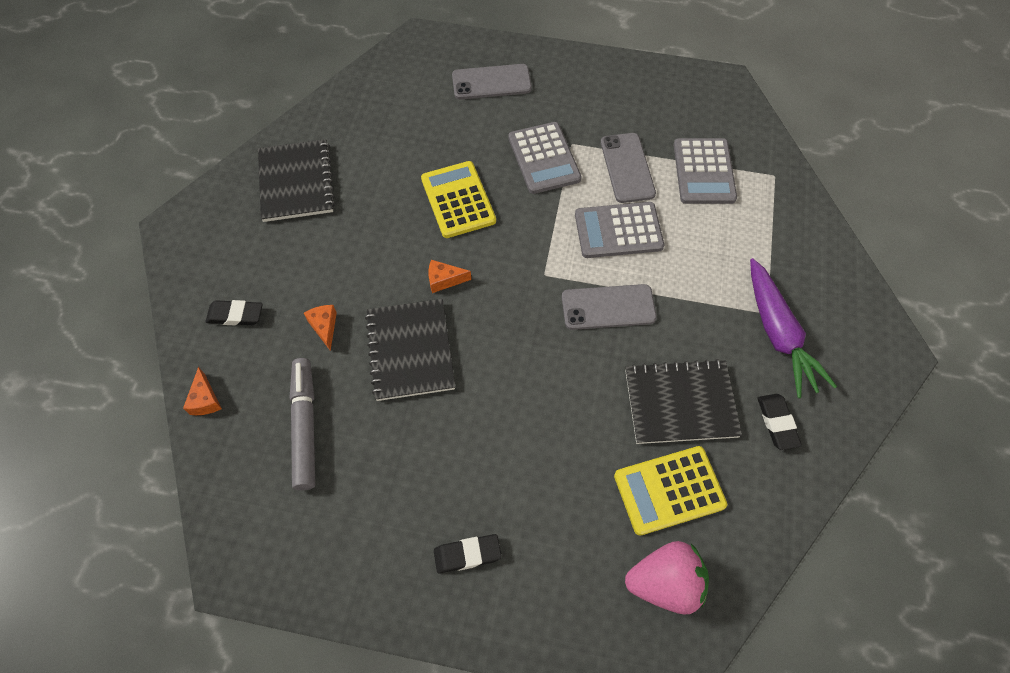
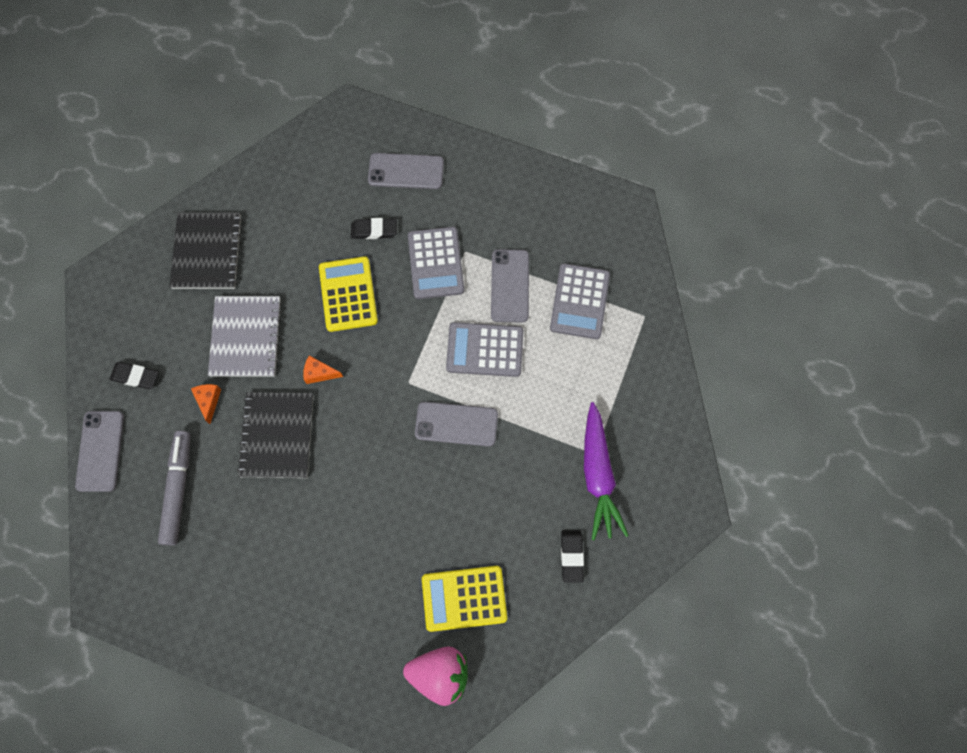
camera: 10 degrees right, 10 degrees up
orange cheese [183,367,222,415] -> grey phone [75,411,124,492]
black eraser [434,534,502,574] -> black eraser moved to [351,218,397,239]
black notebook [625,359,742,444] -> none
none -> grey notebook [208,296,282,377]

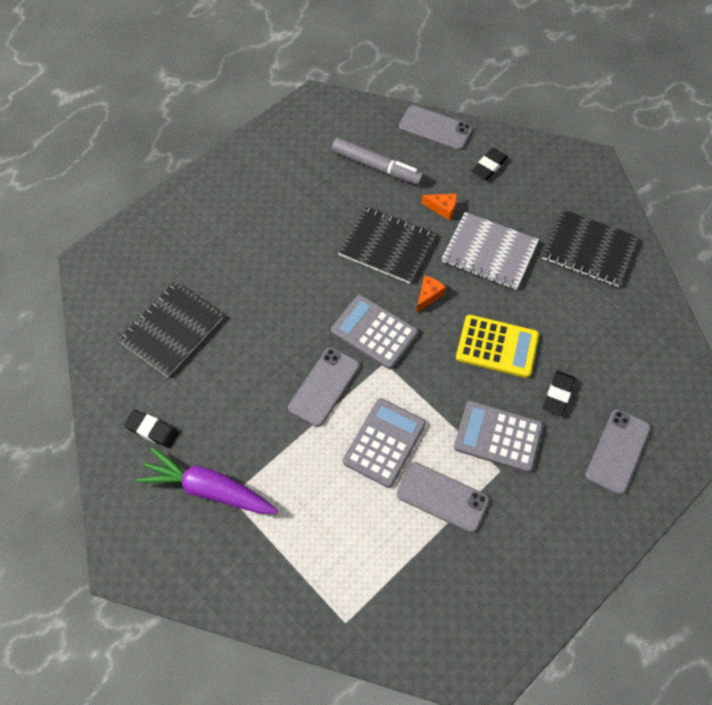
camera: 115 degrees right, 10 degrees down
pink strawberry [403,647,468,706] -> none
yellow calculator [422,566,507,632] -> black notebook [118,282,223,377]
grey calculator [550,263,610,339] -> grey calculator moved to [331,295,418,369]

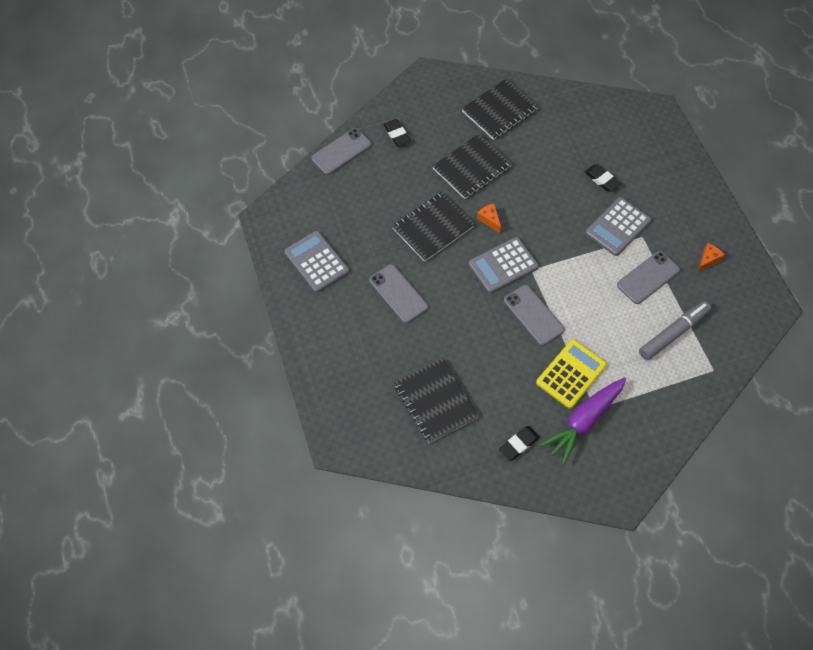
camera: 65 degrees left, 0 degrees up
grey marker [332,137,424,185] -> grey marker moved to [639,301,711,360]
grey calculator [343,398,426,488] -> grey calculator moved to [284,231,349,293]
orange cheese [421,194,457,220] -> orange cheese moved to [698,243,725,272]
grey notebook [442,212,539,290] -> black notebook [433,133,512,199]
yellow calculator [456,315,539,378] -> yellow calculator moved to [536,339,607,409]
grey phone [585,409,651,495] -> grey phone moved to [369,264,428,323]

